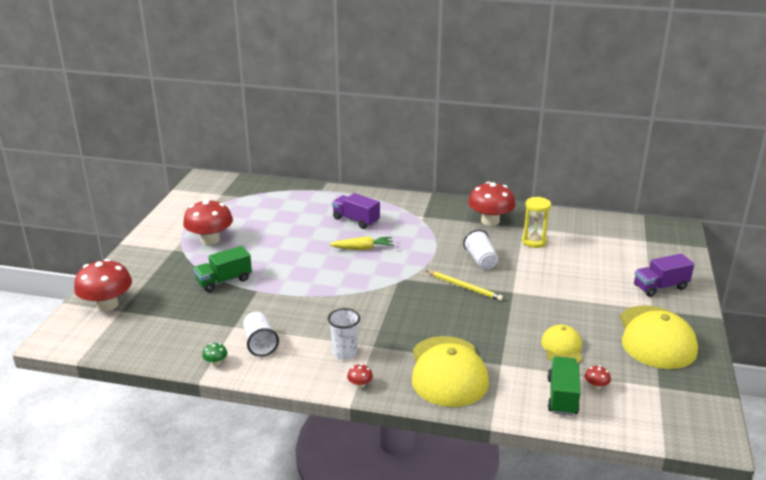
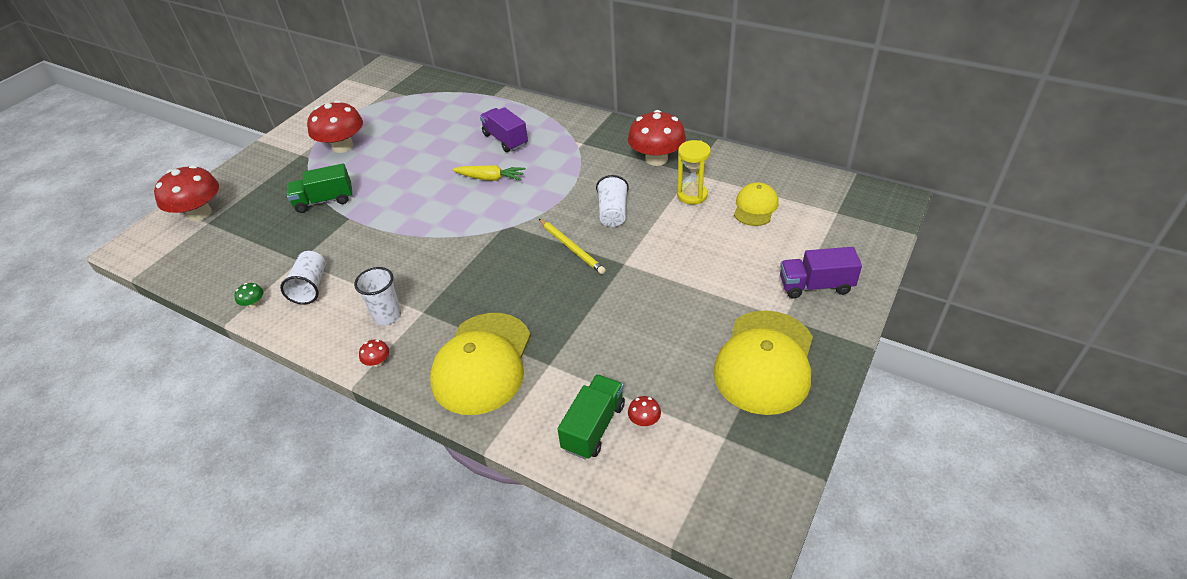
camera: 20 degrees right, 15 degrees up
yellow cap [541,325,582,364] -> yellow cap moved to [734,182,779,226]

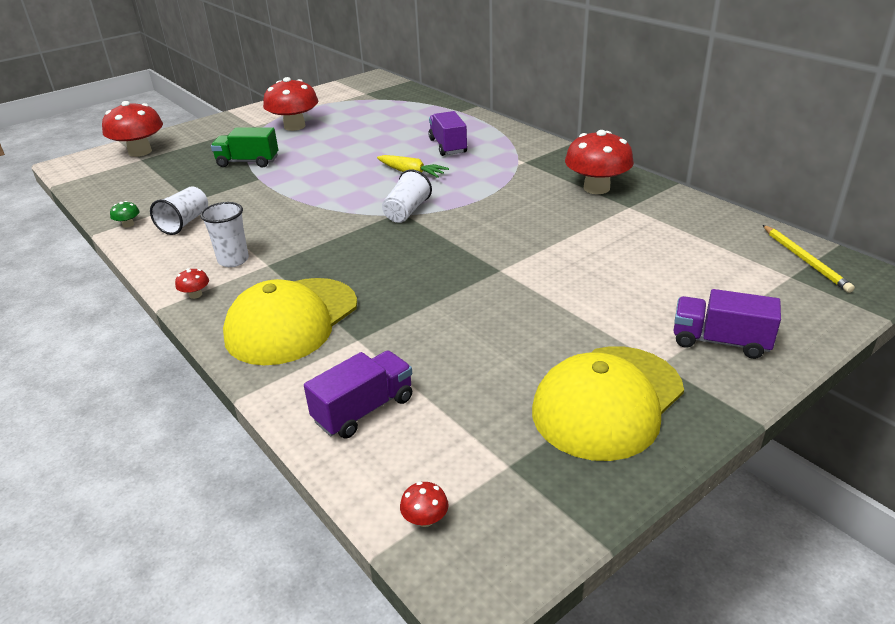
camera: 20 degrees right, 10 degrees down
yellow pencil [539,219,606,274] -> yellow pencil moved to [763,225,855,293]
green truck [557,374,625,460] -> purple truck [304,350,412,438]
white cup [596,175,629,227] -> white cup moved to [382,169,432,223]
red mushroom [628,396,661,426] -> red mushroom moved to [400,482,448,527]
yellow hourglass [677,140,711,205] -> none
yellow cap [734,182,779,226] -> none

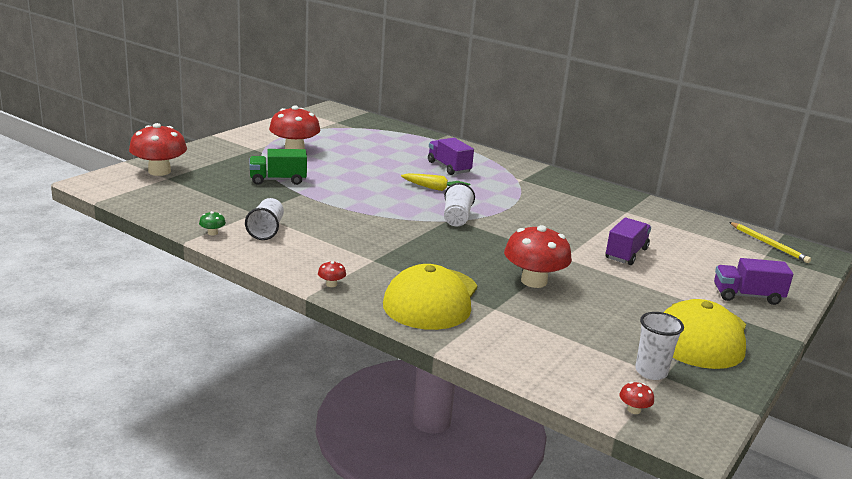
camera: 20 degrees left, 10 degrees down
white cup [200,202,249,267] -> white cup moved to [635,312,684,380]
purple truck [304,350,412,438] -> purple truck moved to [605,217,651,265]
red mushroom [565,130,634,194] -> red mushroom moved to [504,225,572,288]

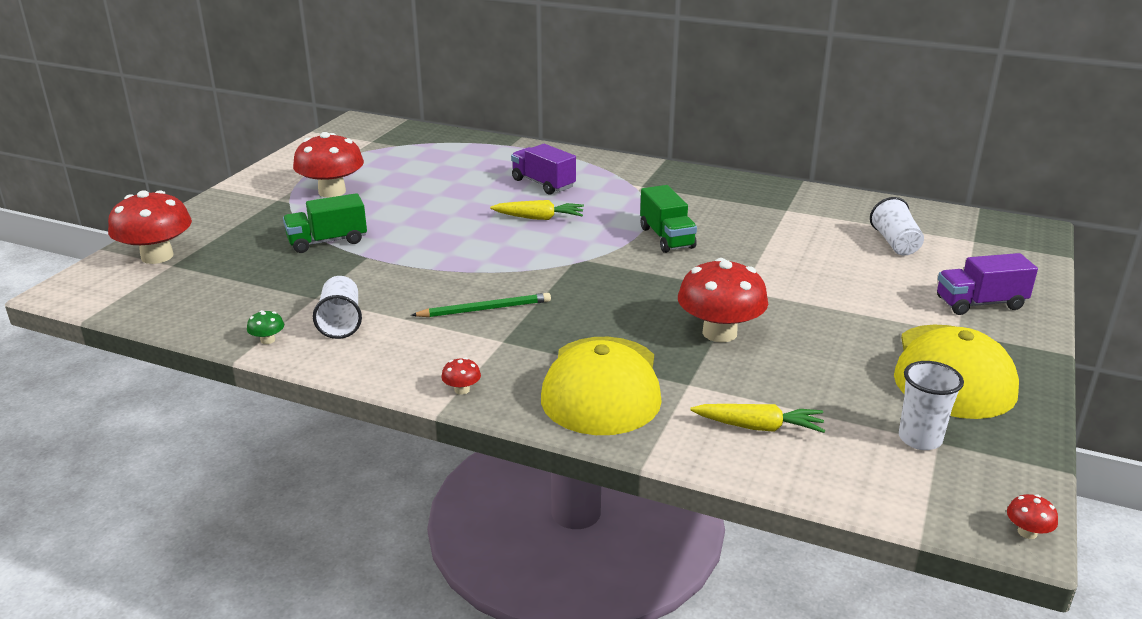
camera: 10 degrees left, 5 degrees up
white cup [444,183,475,227] -> white cup moved to [870,197,924,255]
purple truck [605,217,651,265] -> none
red mushroom [619,382,654,414] -> red mushroom moved to [1007,494,1058,539]
yellow pencil [729,222,811,263] -> none
none -> green pencil [411,293,551,317]
none -> green truck [640,185,697,253]
none -> yellow carrot [690,404,825,433]

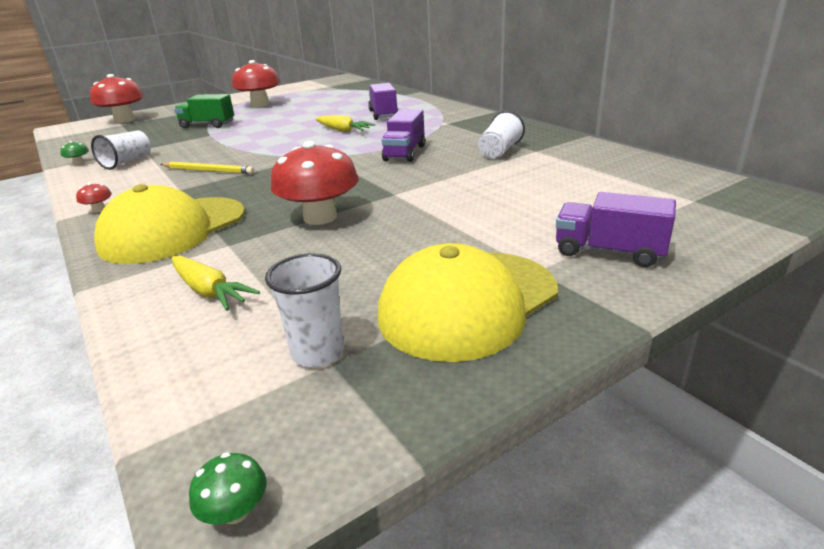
camera: 35 degrees right, 0 degrees up
green pencil [411,293,551,317] -> yellow pencil [160,161,254,174]
green truck [640,185,697,253] -> purple truck [382,109,425,162]
white cup [870,197,924,255] -> white cup moved to [478,111,525,159]
red mushroom [1007,494,1058,539] -> green mushroom [189,452,267,524]

